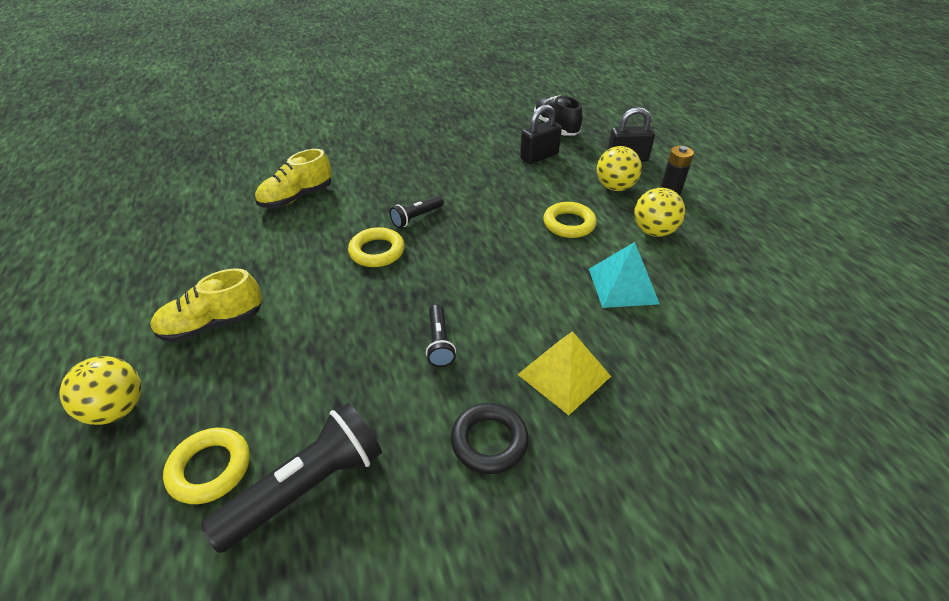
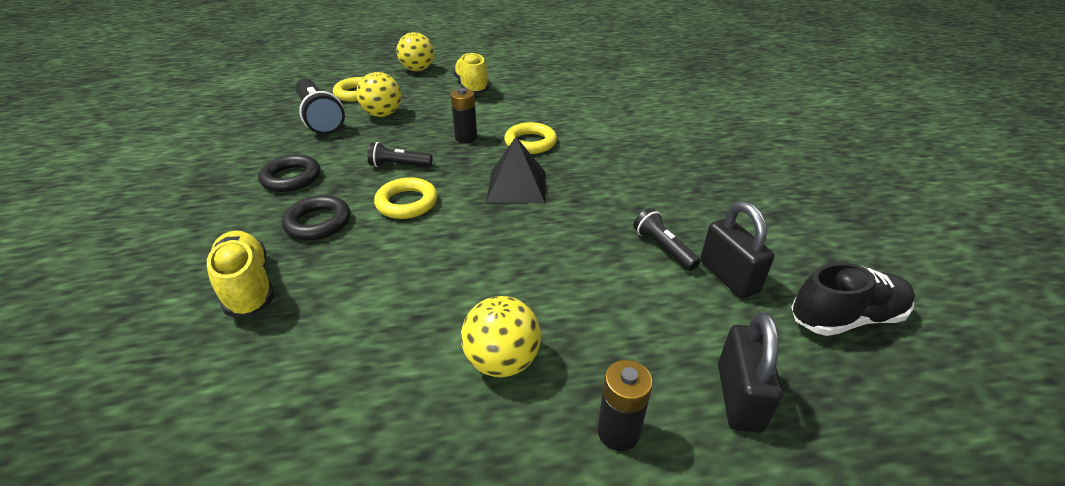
camera: 100 degrees right, 5 degrees down
yellow shoe [255,149,332,208] -> yellow shoe moved to [207,230,275,317]
black flashlight [390,195,444,228] -> black flashlight moved to [633,208,701,271]
yellow pyramid [517,331,611,415] -> black ring [282,195,350,240]
yellow ring [543,202,597,238] -> yellow ring moved to [374,177,438,219]
turquoise pyramid [589,242,660,308] -> none
yellow ball [597,146,642,191] -> yellow ball moved to [356,72,401,117]
none -> black battery [450,88,477,143]
none -> black pyramid [486,137,545,203]

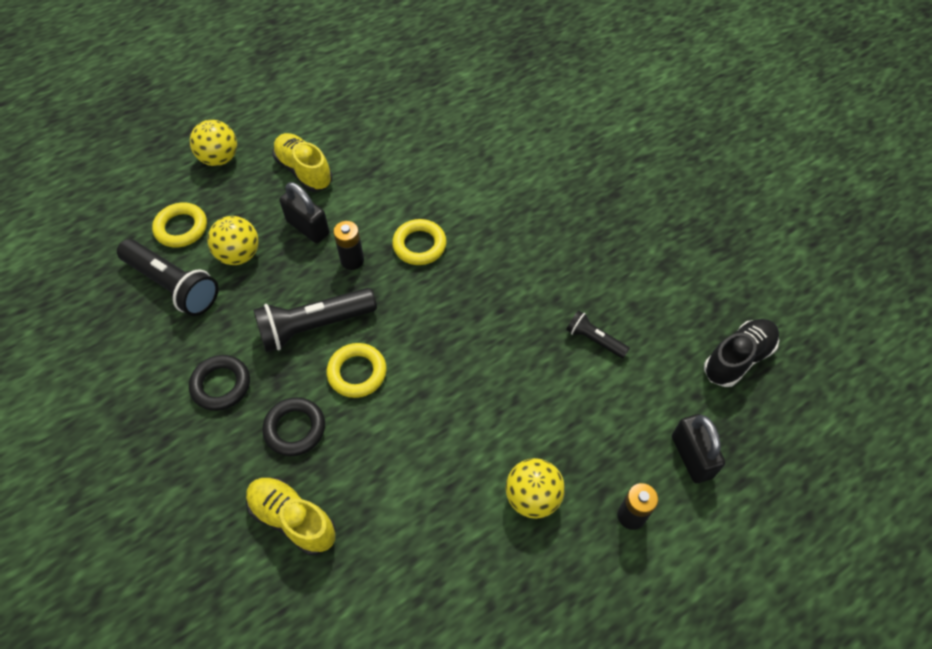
camera: 25 degrees left, 20 degrees up
black flashlight [368,142,433,167] -> black flashlight [253,288,377,352], size x1.86
black pyramid [486,137,545,203] -> none
black padlock [700,201,774,299] -> black padlock moved to [279,182,329,243]

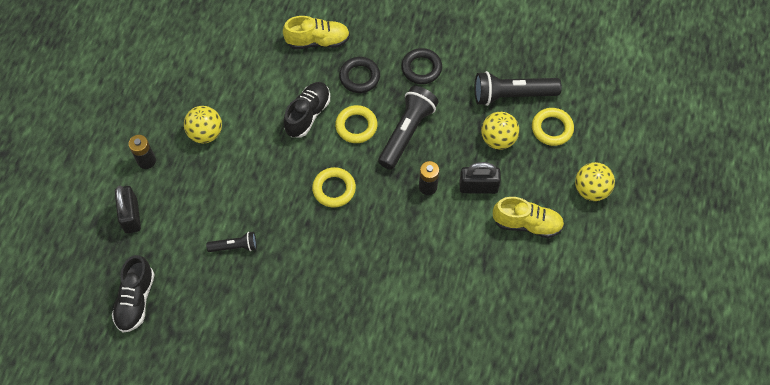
camera: 140 degrees right, 5 degrees up
yellow ring [392,219,447,265] -> yellow ring moved to [312,167,356,208]
black padlock [672,414,725,483] -> black padlock turned 45 degrees clockwise [115,186,141,234]
none -> black shoe [284,82,330,137]

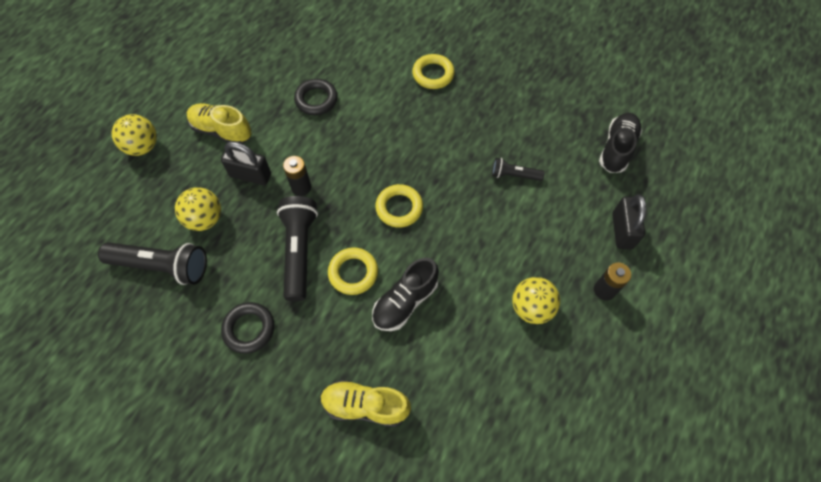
camera: 165 degrees left, 0 degrees up
black ring [339,57,380,93] -> black ring moved to [294,79,338,115]
black flashlight [378,86,439,170] -> black flashlight turned 135 degrees clockwise [277,196,318,301]
yellow ring [532,108,574,146] -> yellow ring moved to [412,54,455,89]

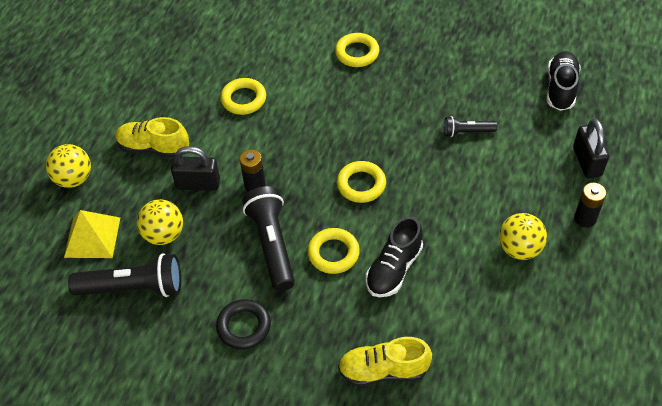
camera: 10 degrees left, 10 degrees down
black ring [294,79,338,115] -> yellow ring [220,78,266,115]
none -> yellow pyramid [64,210,120,258]

